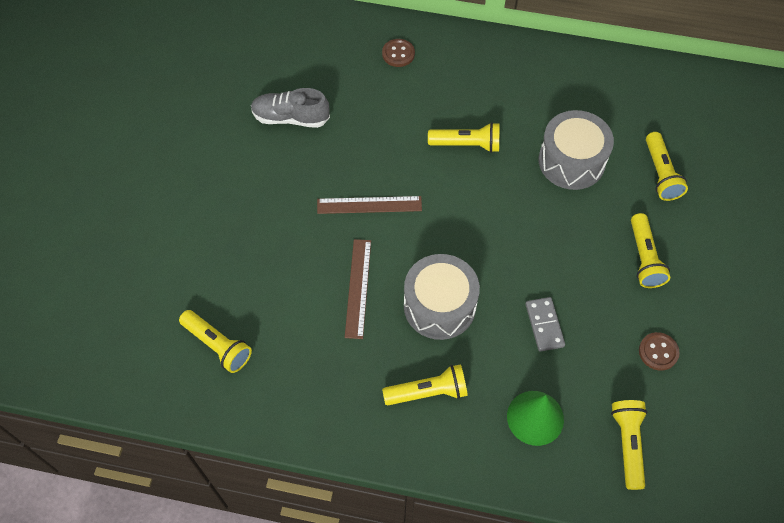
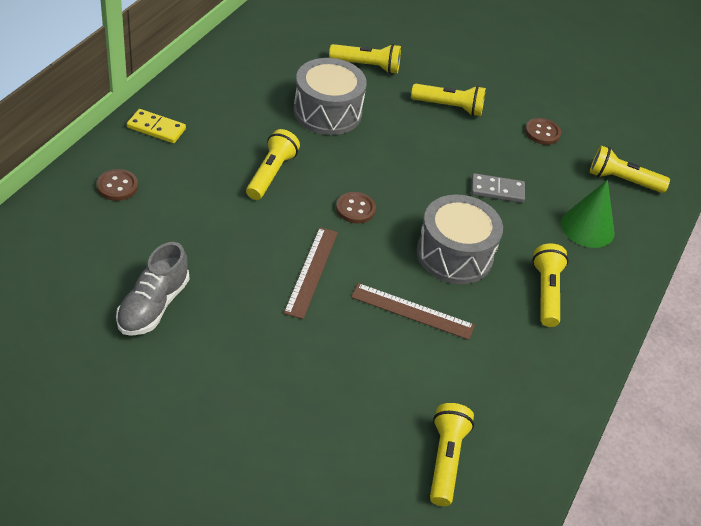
camera: 80 degrees left, 15 degrees down
yellow flashlight [179,310,252,373] -> yellow flashlight turned 45 degrees counterclockwise [430,403,474,506]
none -> yellow domino [127,109,186,143]
none -> brown button [336,192,376,224]

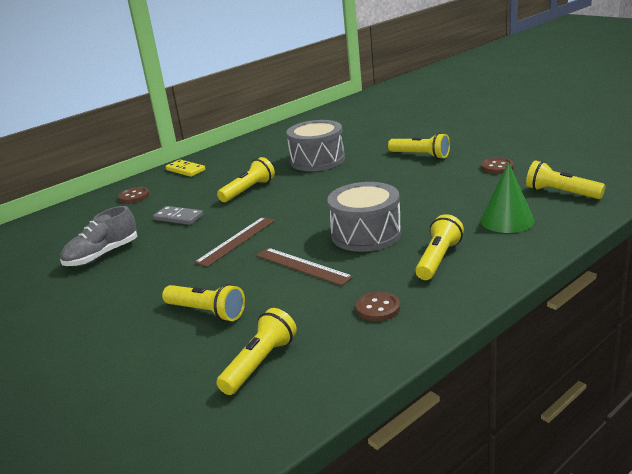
camera: 30 degrees right, 20 degrees down
yellow flashlight [329,44,401,74] -> yellow flashlight moved to [162,284,245,321]
brown button [336,192,376,224] -> brown button moved to [356,292,400,321]
grey domino [471,173,525,203] -> grey domino moved to [153,206,203,225]

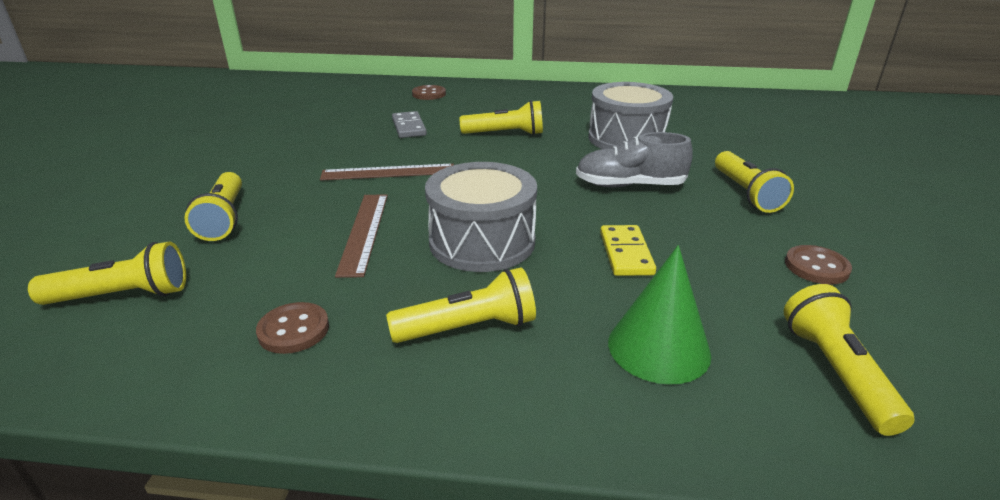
camera: 45 degrees right, 5 degrees up
grey shoe [60,206,137,266] -> grey shoe moved to [576,132,693,187]
yellow domino [166,160,205,177] -> yellow domino moved to [600,225,656,276]

